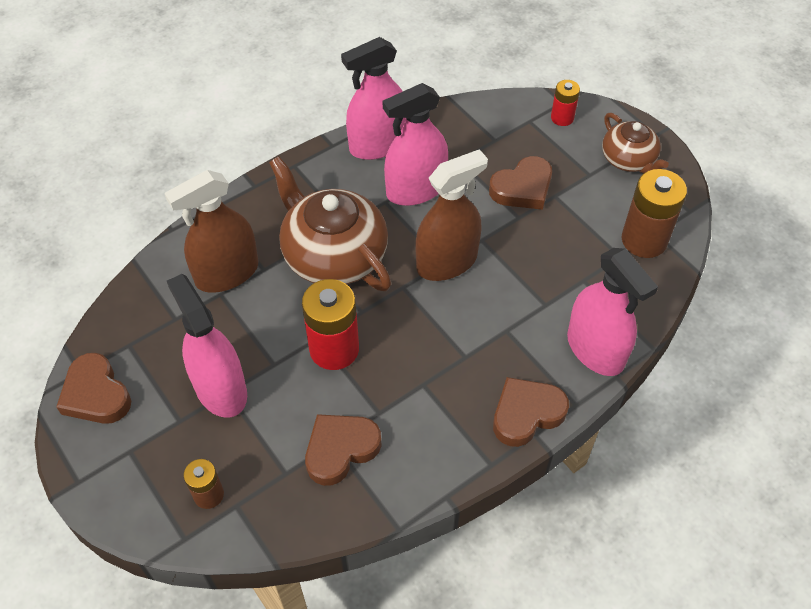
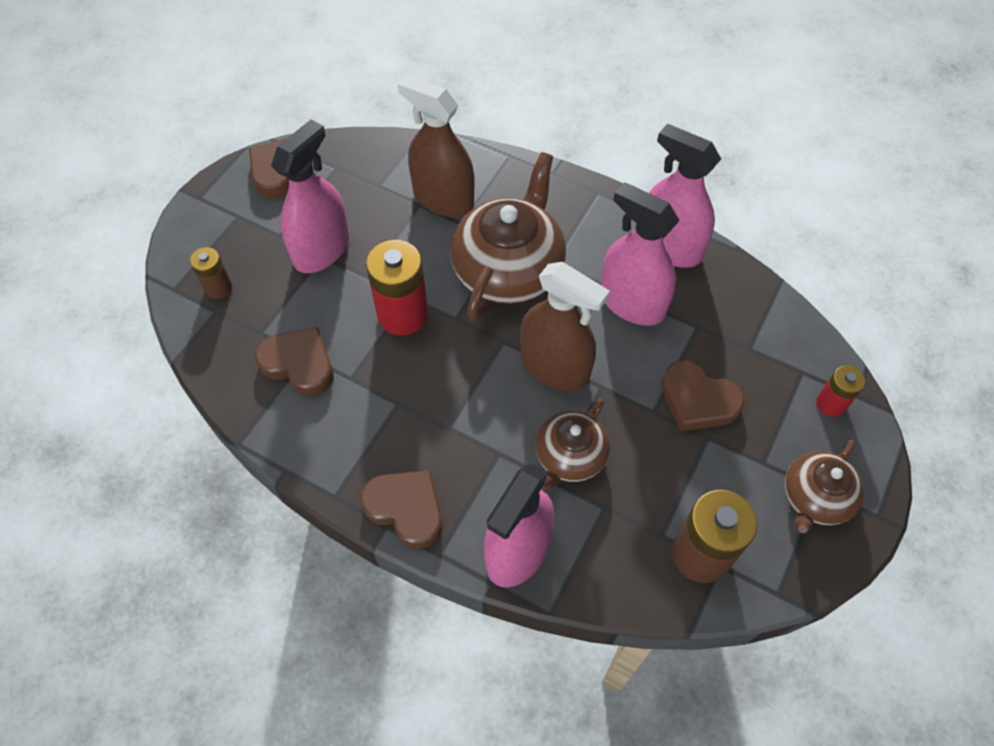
camera: 65 degrees right, 5 degrees up
none -> brown teapot [536,398,610,491]

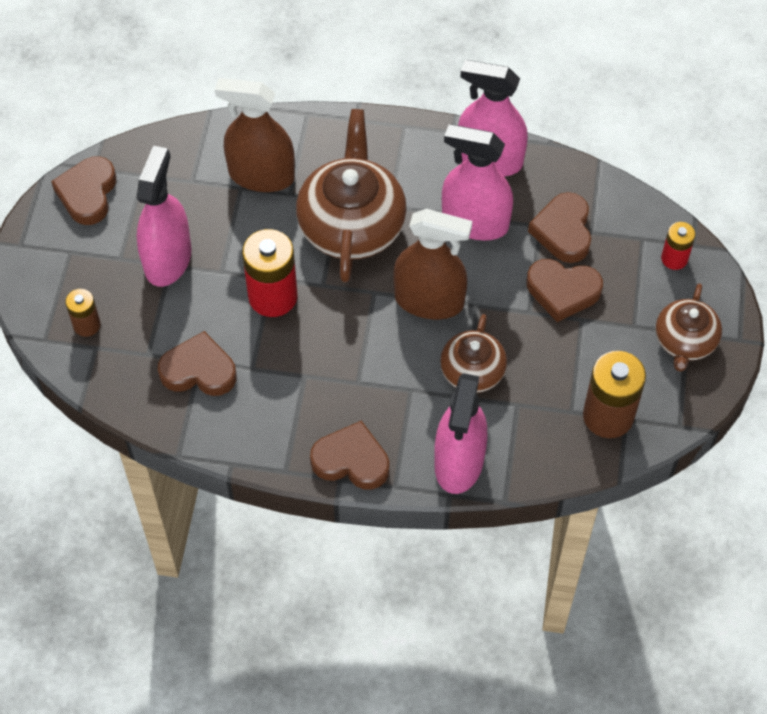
camera: 20 degrees left, 0 degrees up
none -> brown heart [528,192,591,263]

